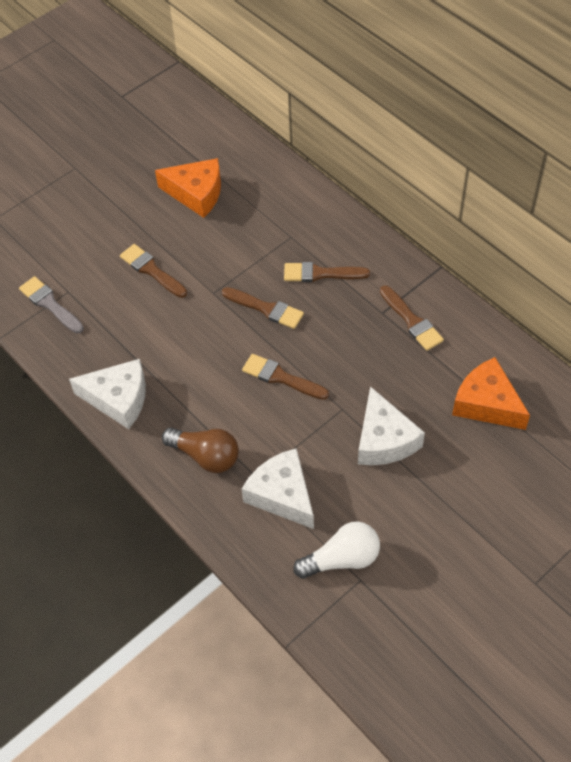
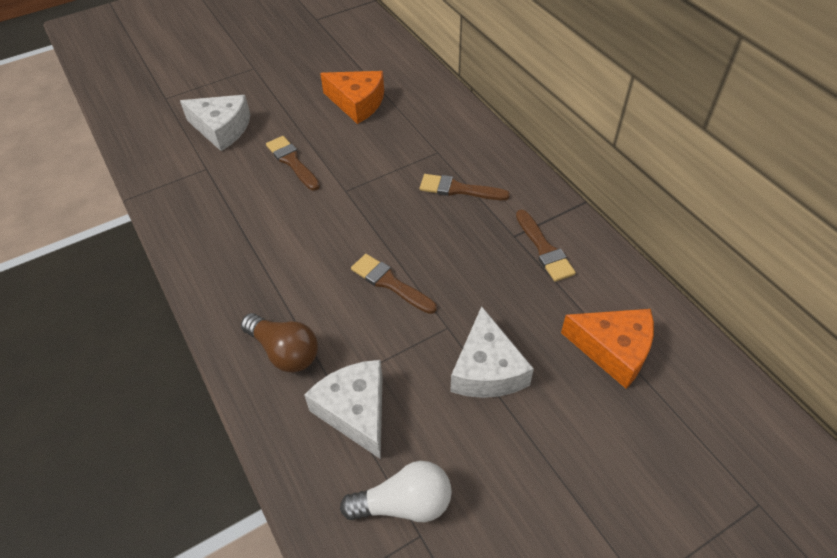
camera: 10 degrees right, 5 degrees down
grey brush [19,276,84,333] -> none
white cheese [69,359,146,429] -> white cheese moved to [180,95,250,151]
brown brush [222,287,304,329] -> none
orange cheese [452,357,530,430] -> orange cheese turned 150 degrees clockwise [561,309,654,389]

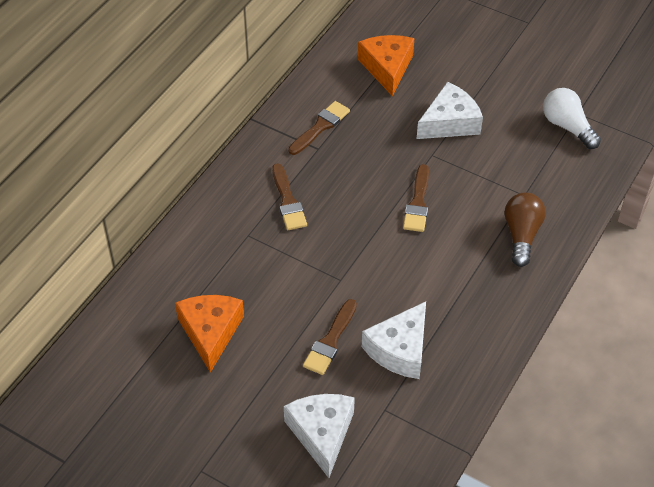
camera: 120 degrees left, 0 degrees up
white cheese [304,360,383,459] -> white cheese moved to [362,301,426,379]

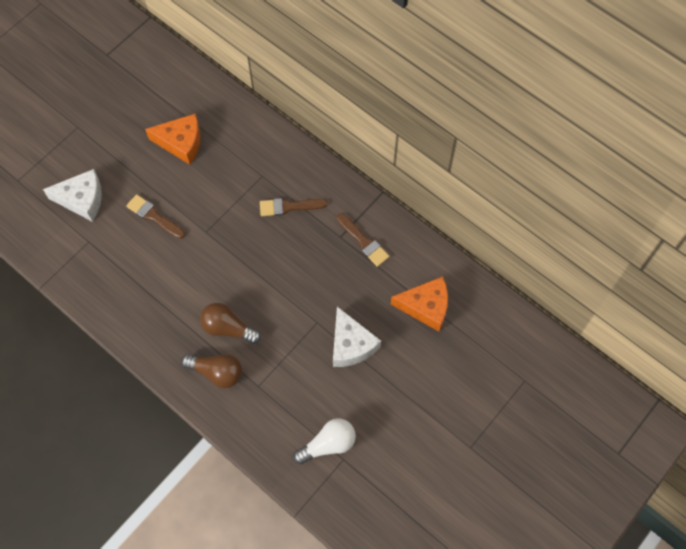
camera: 100 degrees right, 15 degrees up
white cheese [362,301,426,379] -> none
brown brush [403,164,429,232] -> none
none -> brown light bulb [200,303,261,344]

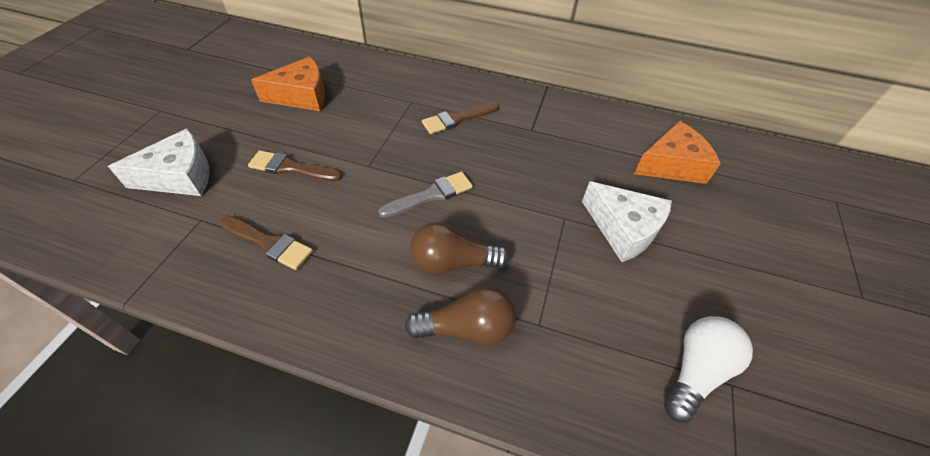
camera: 25 degrees left, 15 degrees down
brown brush [337,213,390,267] -> brown brush moved to [219,216,313,270]
none -> grey brush [378,172,473,218]

